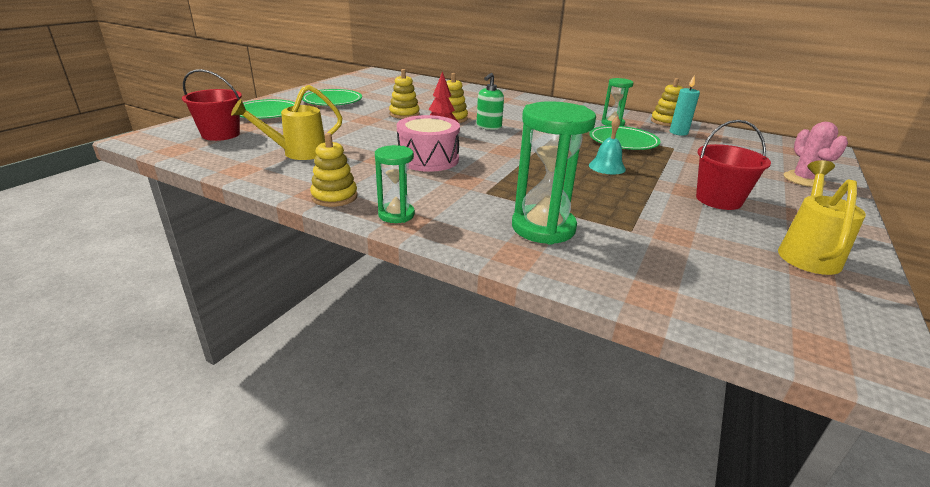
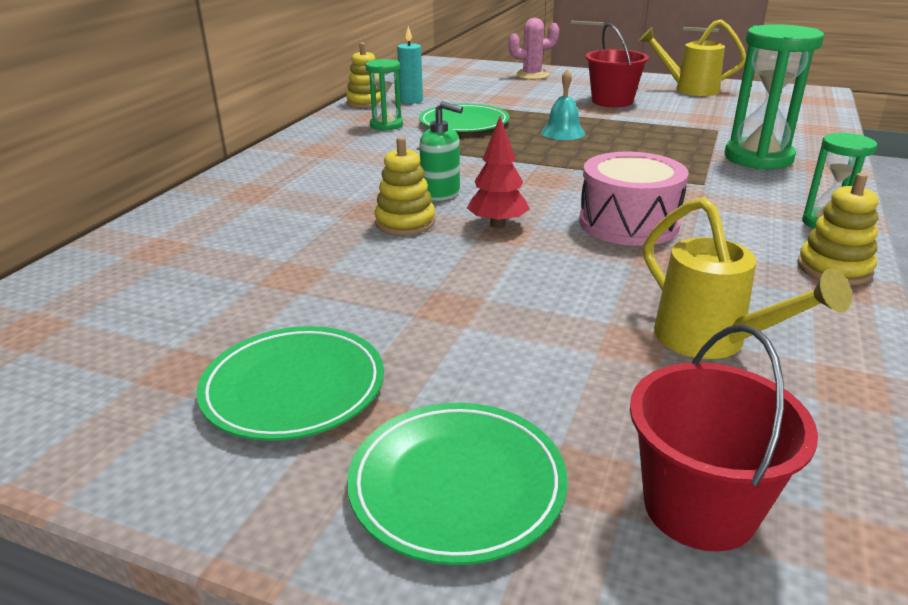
camera: 95 degrees left, 0 degrees up
yellow stacking toy [389,69,420,119] -> none

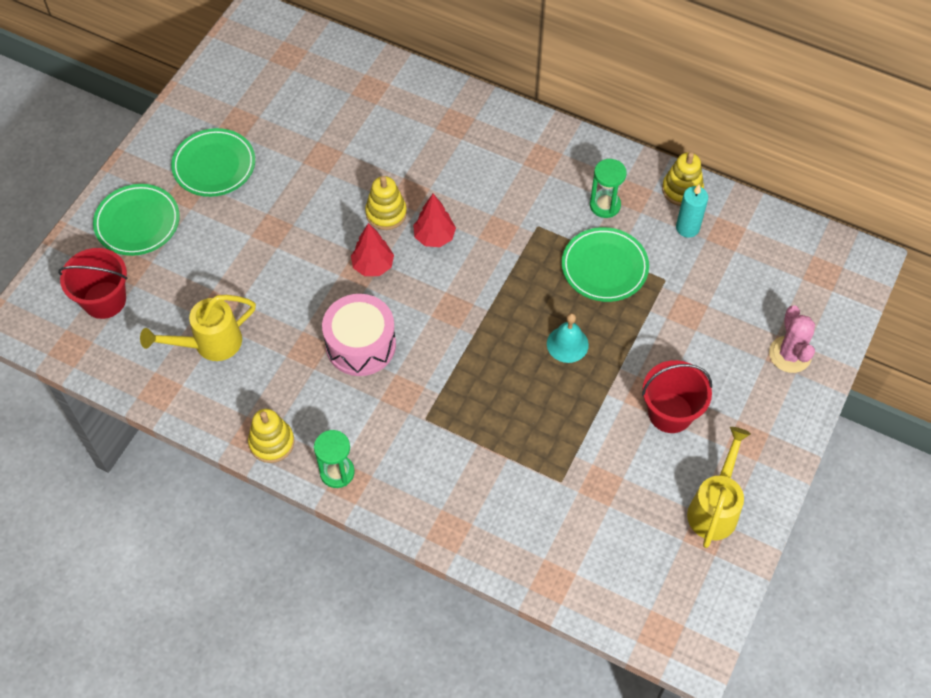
camera: 95 degrees right, 30 degrees up
green soap dispenser [419,101,463,201] -> red tree [413,194,456,247]
green hourglass [724,24,824,170] -> none

